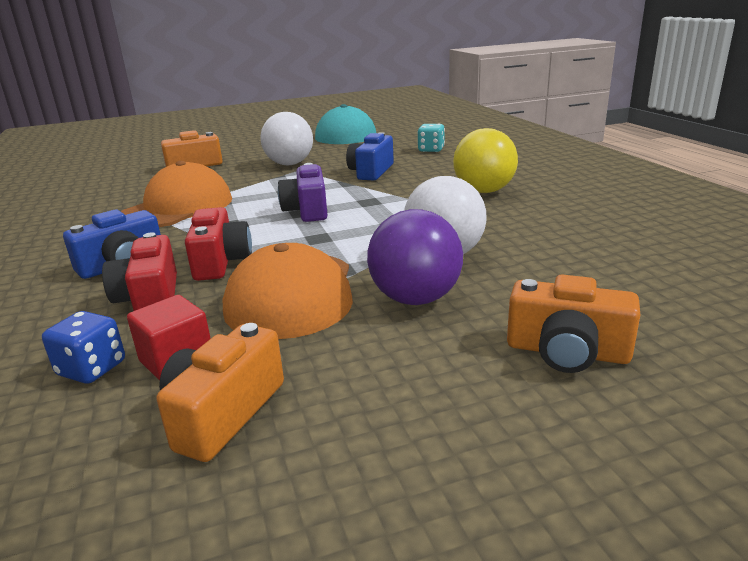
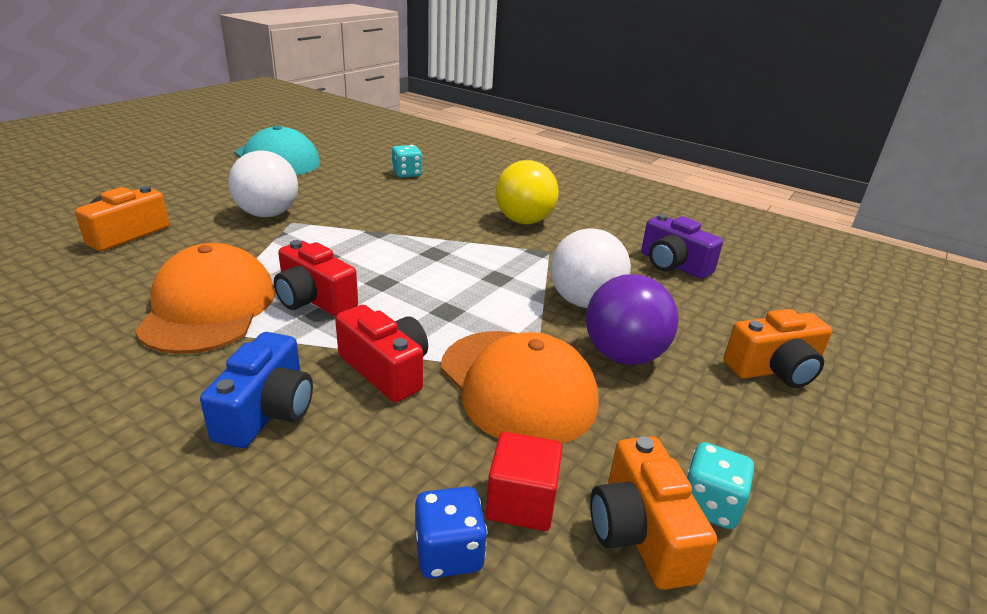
camera: 40 degrees left, 5 degrees up
red camera [102,232,177,311] -> red camera moved to [274,240,358,316]
purple camera [278,163,327,222] -> purple camera moved to [641,214,723,279]
blue camera [346,132,394,180] -> none
none -> turquoise dice [686,442,754,529]

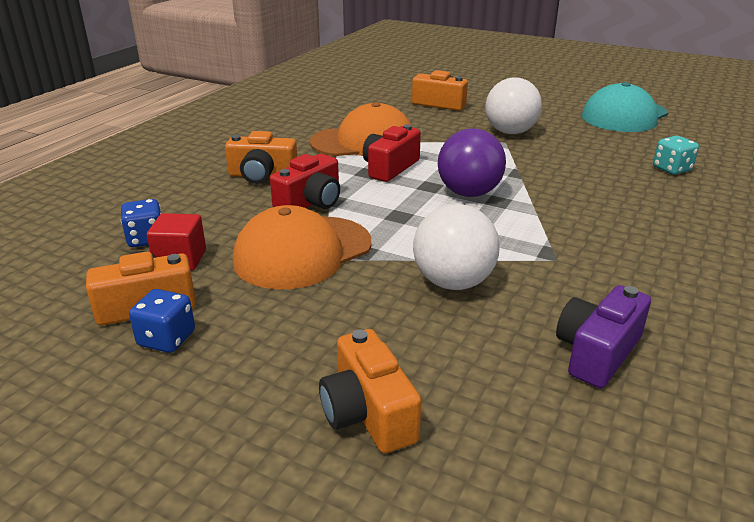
camera: 85 degrees right, 0 degrees up
blue camera [200,332,313,448] -> orange camera [225,131,297,184]
yellow ball [496,160,559,224] -> none
purple ball [586,274,679,365] -> purple ball moved to [438,128,506,197]
turquoise dice [686,442,754,529] -> blue dice [129,289,195,353]

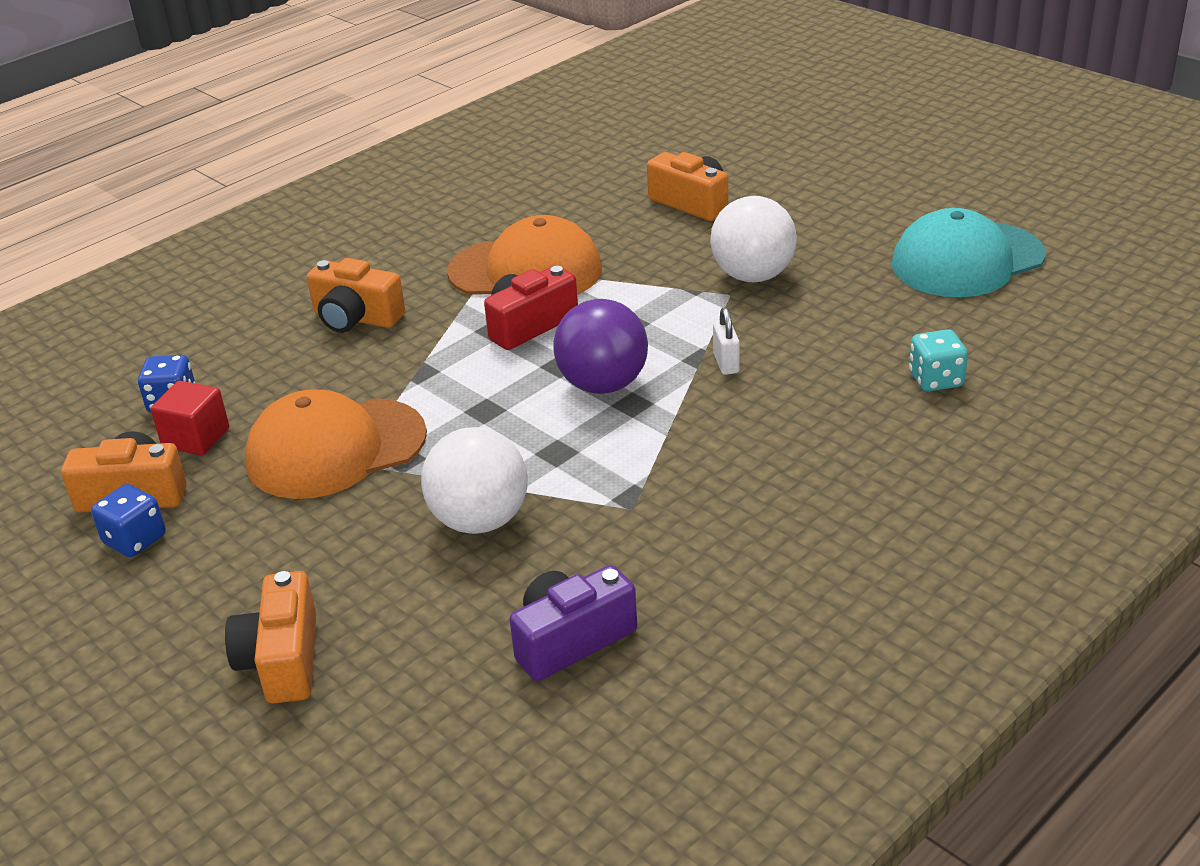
camera: 20 degrees right, 5 degrees up
red camera [270,154,340,209] -> none
none -> white padlock [713,307,740,375]

